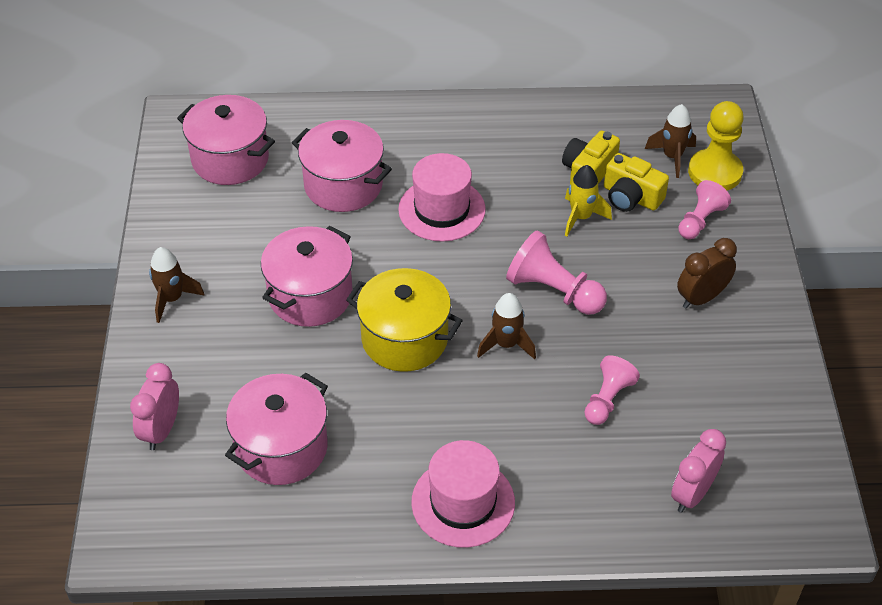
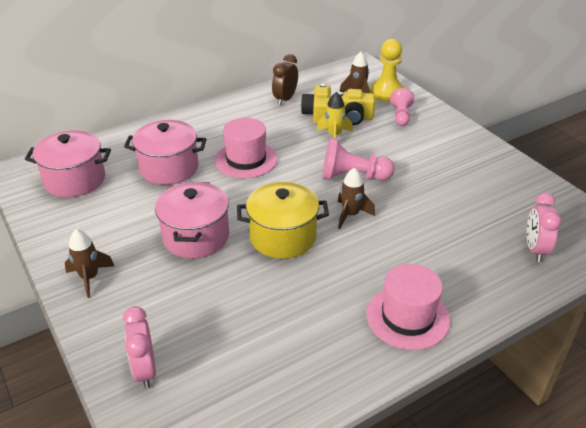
camera: 30 degrees left, 10 degrees down
pink pot [225,373,328,485] -> none
pink pawn [585,356,640,425] -> none
brown clock [677,238,737,309] -> brown clock moved to [272,54,298,105]

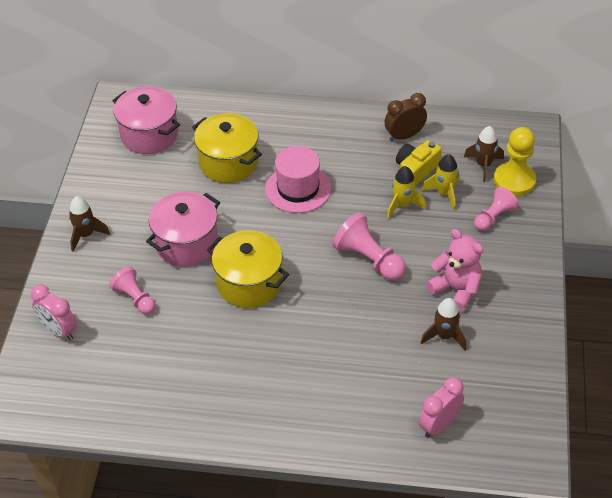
camera: 40 degrees right, 10 degrees up
pink clock [123,306,156,389] -> pink clock turned 75 degrees counterclockwise [31,285,77,340]
pink pot [124,120,206,185] -> yellow pot [192,113,262,183]
yellow camera [335,89,375,125] -> yellow rocket [422,154,459,210]
brown rocket [338,168,375,229] -> brown rocket moved to [421,298,466,350]
pink hat [367,264,450,350] -> none
none -> pink pawn [109,267,155,314]
none -> pink teddy bear [426,229,484,312]

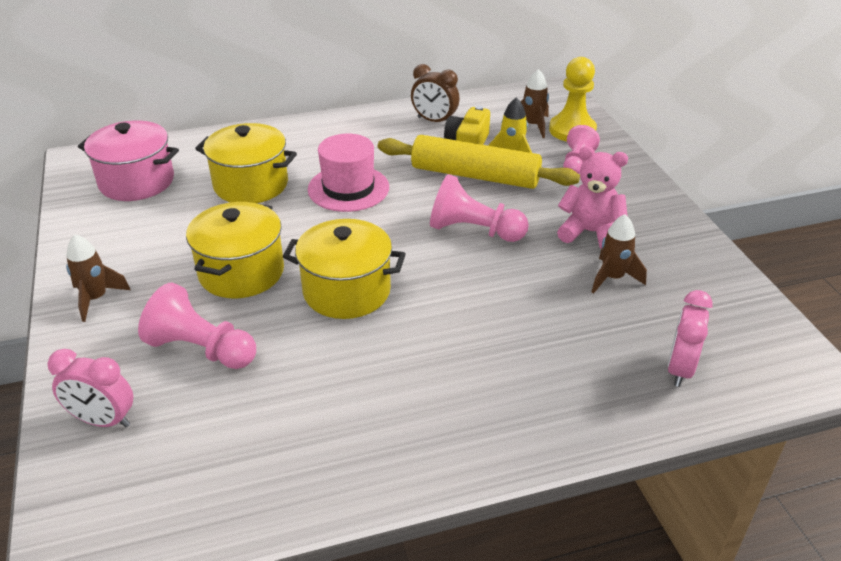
camera: 25 degrees left, 10 degrees down
pink pawn [109,267,155,314] -> pink pawn [138,283,256,369], size x1.51
pink pot [146,192,220,267] -> yellow pot [186,202,284,298]
brown clock [385,93,427,141] -> brown clock turned 105 degrees counterclockwise [411,64,460,122]
yellow rocket [387,166,426,219] -> yellow rolling pin [378,135,580,189]

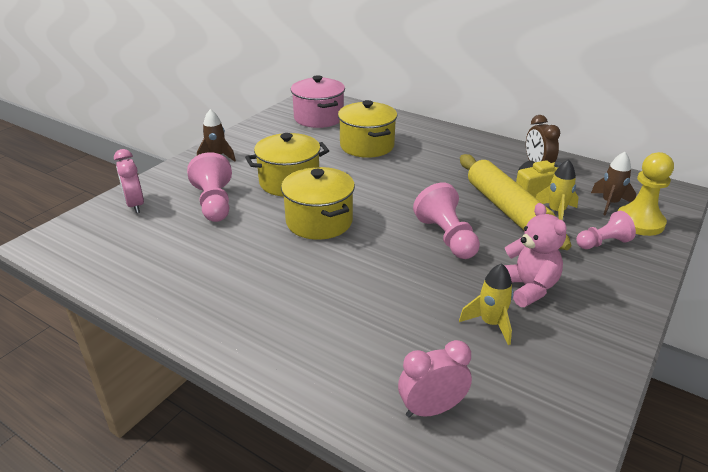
camera: 50 degrees right, 5 degrees down
pink hat [308,134,389,212] -> none
brown rocket [592,214,647,294] -> yellow rocket [459,263,514,345]

